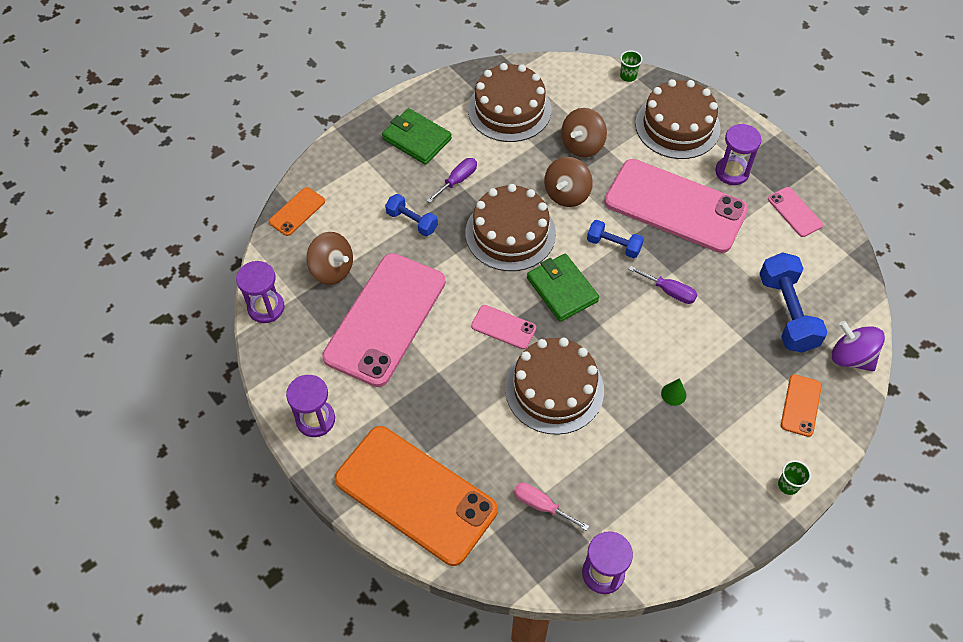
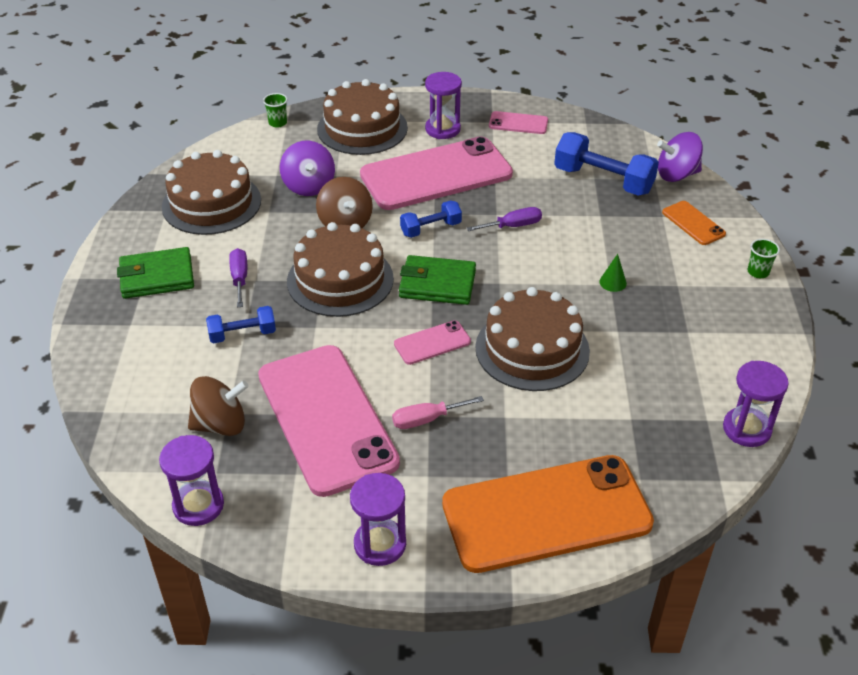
camera: 50 degrees left, 15 degrees down
orange phone [269,187,325,236] -> none
pink screwdriver [514,483,589,531] -> pink screwdriver moved to [392,396,484,429]
brown spinning top [561,108,607,158] -> purple spinning top [280,141,335,196]

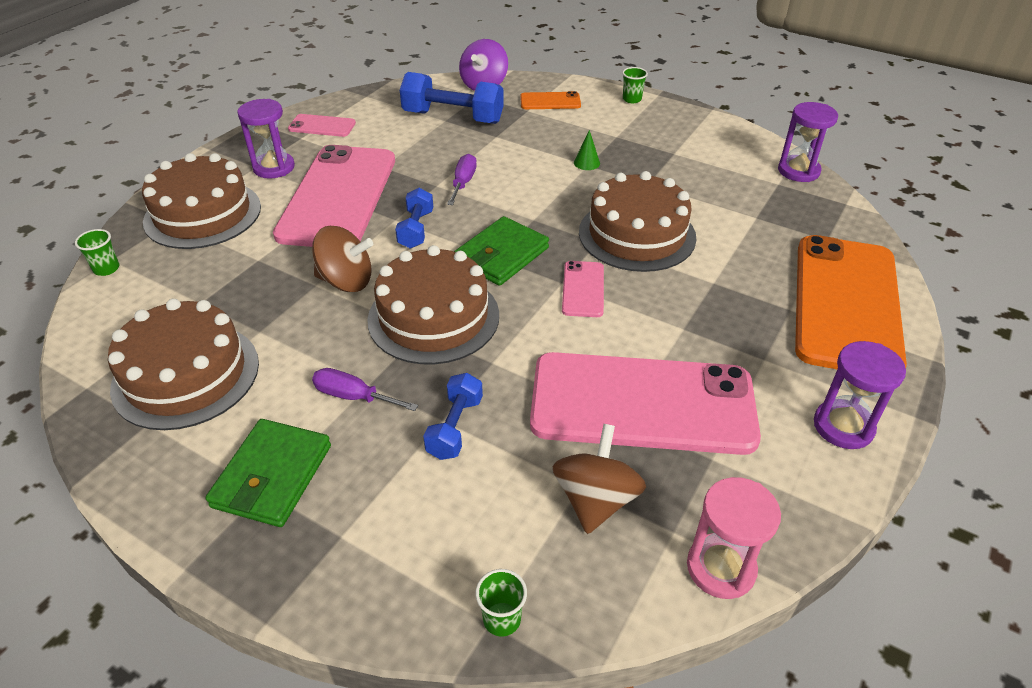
camera: 60 degrees left, 0 degrees up
purple hourglass [159,435,224,526] -> pink hourglass [687,477,781,599]
purple spinning top [280,141,335,196] -> none
pink screwdriver [392,396,484,429] -> none
pink phone [489,111,548,134] -> pink phone turned 60 degrees clockwise [288,114,356,137]
blue dumbbell [554,132,659,196] -> blue dumbbell turned 45 degrees clockwise [400,72,504,124]
none -> green cup [475,569,527,637]

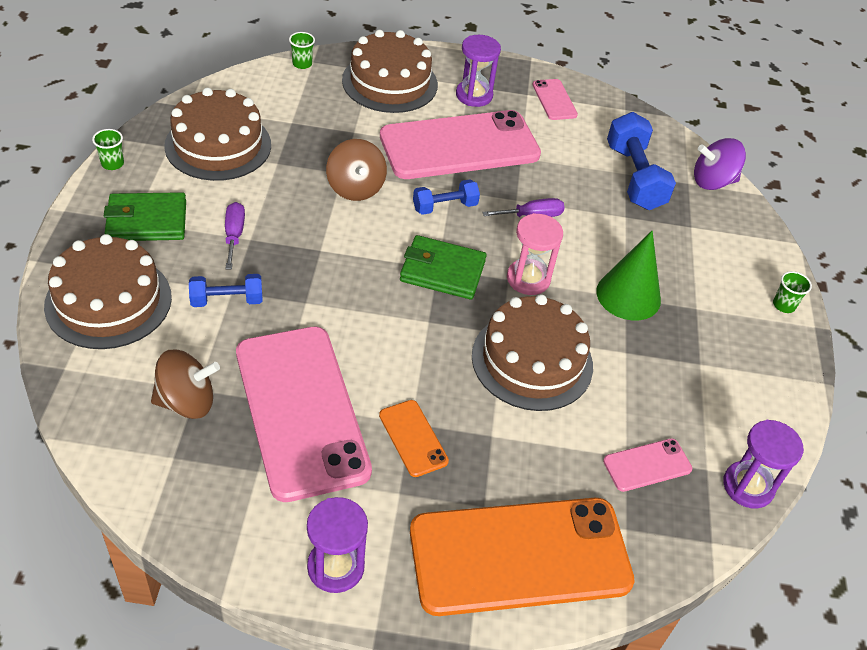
camera: 60 degrees right, 5 degrees up
brown cake [367,245,499,364] -> brown cake moved to [44,234,172,349]
green cup [475,569,527,637] -> green cup moved to [92,129,124,170]
orange phone [520,91,581,109] -> orange phone moved to [379,400,449,477]
pink phone [562,261,604,317] -> pink phone moved to [603,438,692,492]
green cone [574,130,600,170] -> green cone [596,231,661,321], size x2.25
pink hourglass [687,477,781,599] -> pink hourglass moved to [507,213,563,295]

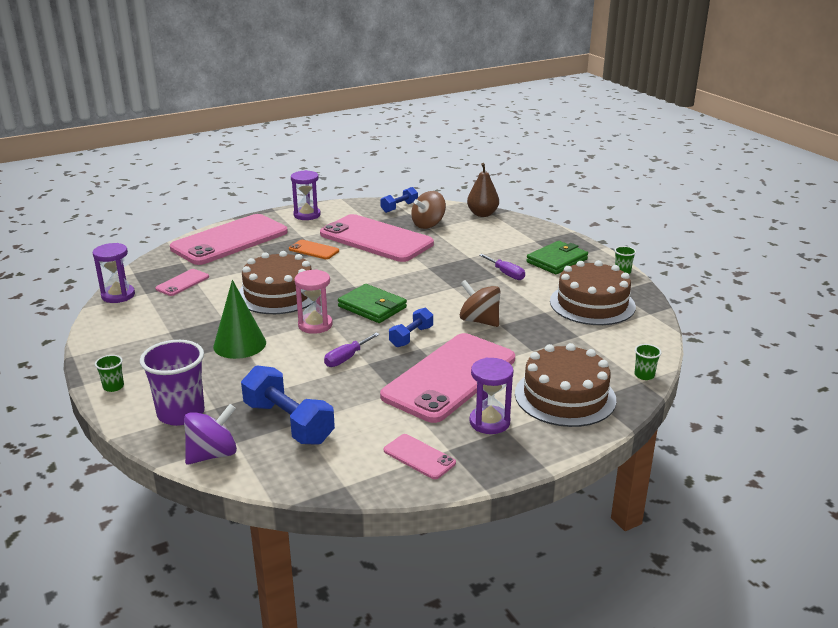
camera: 150 degrees right, 20 degrees down
brown cake [44,234,172,349] -> none
blue dumbbell [189,274,263,307] -> blue dumbbell moved to [380,187,418,213]
green wallet [400,235,487,300] -> green wallet turned 60 degrees clockwise [338,284,407,323]
orange phone [410,498,635,616] -> pink phone [170,214,288,265]
none -> purple cup [140,340,205,426]
none -> brown pear [467,163,499,217]

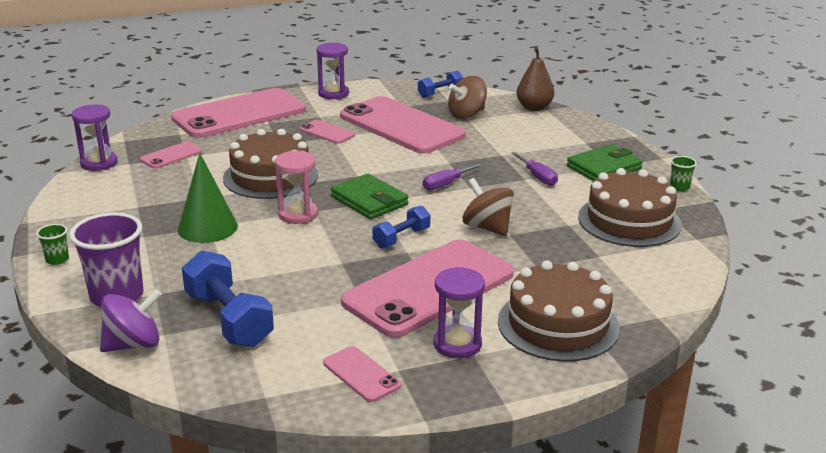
camera: 10 degrees right, 0 degrees up
orange phone [289,240,339,259] -> pink phone [300,120,355,144]
purple screwdriver [324,333,380,367] -> purple screwdriver moved to [423,163,482,190]
green cup [635,344,662,380] -> none

